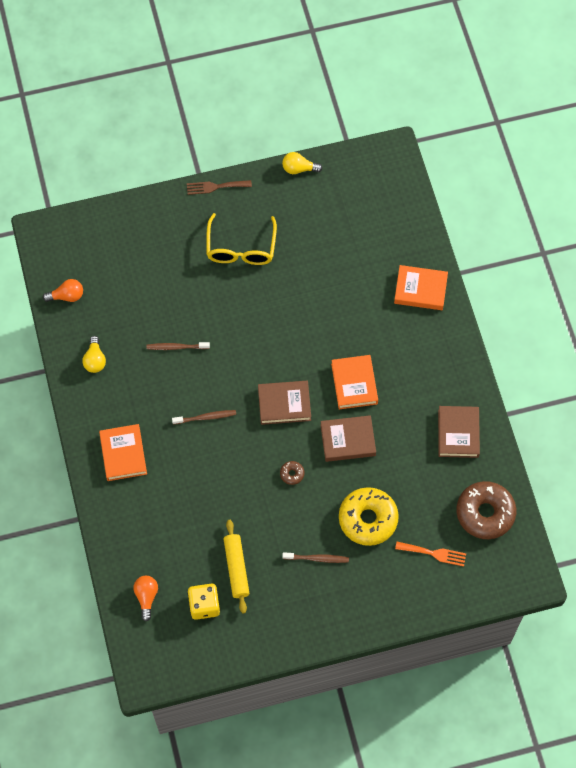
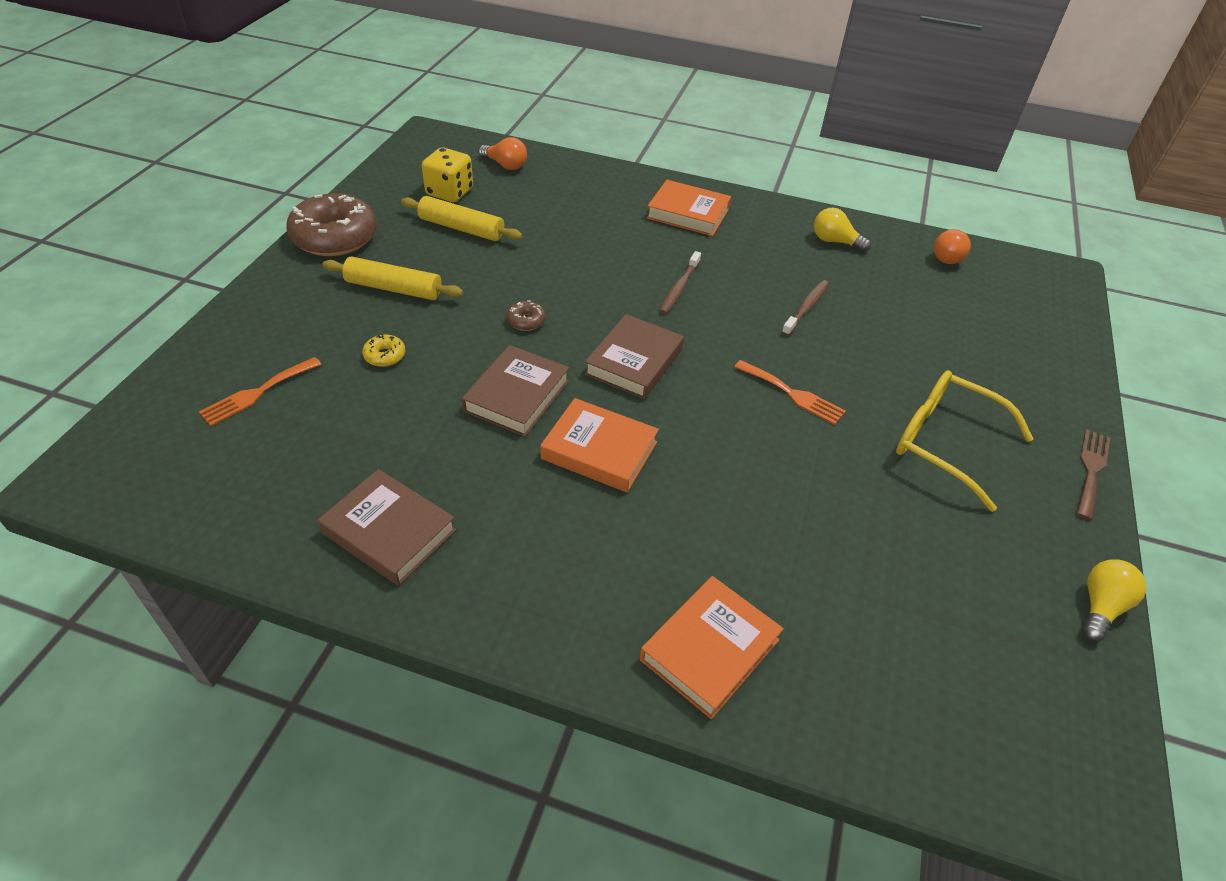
camera: 120 degrees right, 20 degrees down
brown toothbrush [282,552,349,563] -> yellow rolling pin [323,257,463,300]
yellow donut [339,487,399,546] -> yellow donut [362,334,405,367], size x0.42
brown donut [456,481,516,539] -> brown donut moved to [286,193,377,256]
none -> orange fork [734,360,846,425]

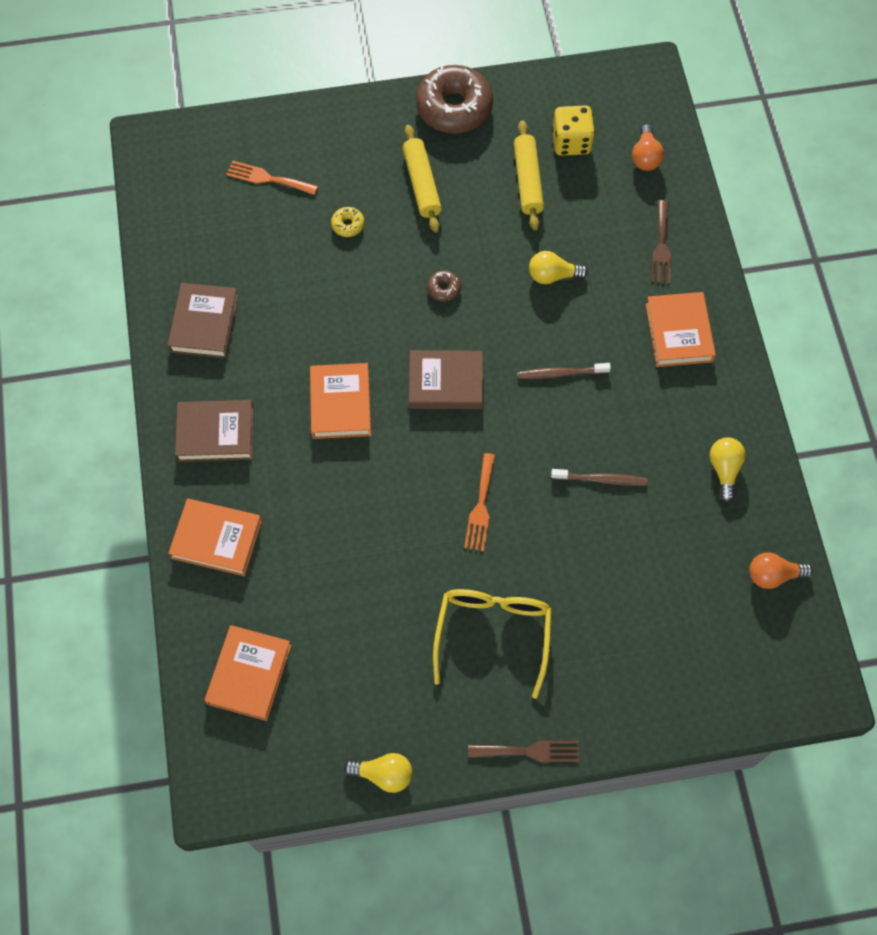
camera: 65 degrees right, 20 degrees up
brown book [462,345,569,437] -> brown book moved to [175,400,254,462]
none -> orange book [205,625,291,721]
none -> yellow light bulb [529,251,588,284]
none -> brown fork [652,200,671,284]

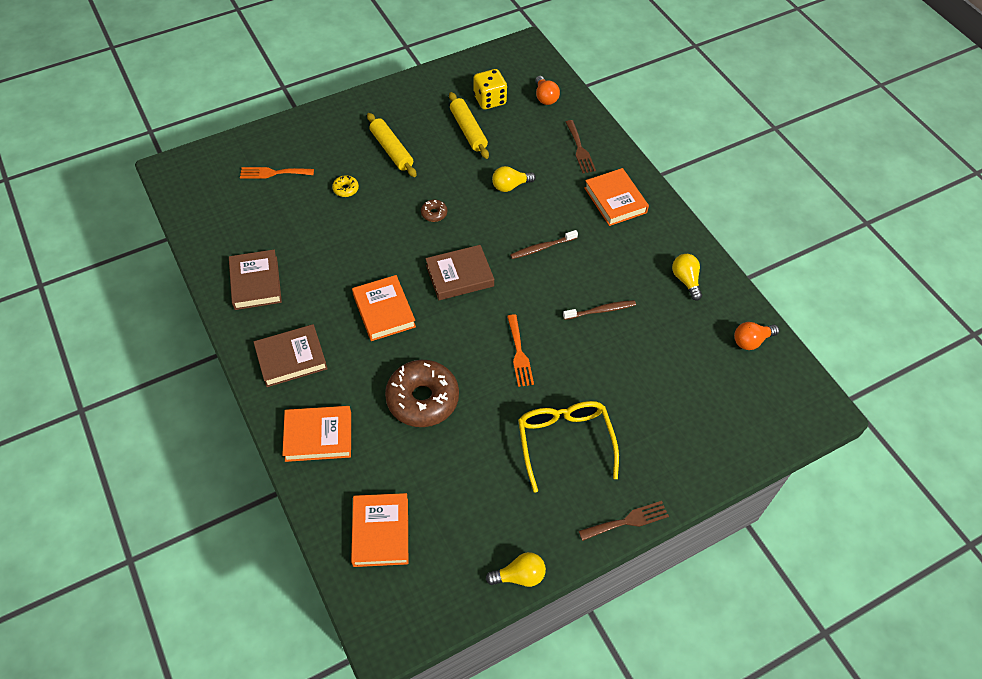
camera: 20 degrees left, 10 degrees down
brown donut [416,65,493,134] -> brown donut moved to [385,360,459,427]

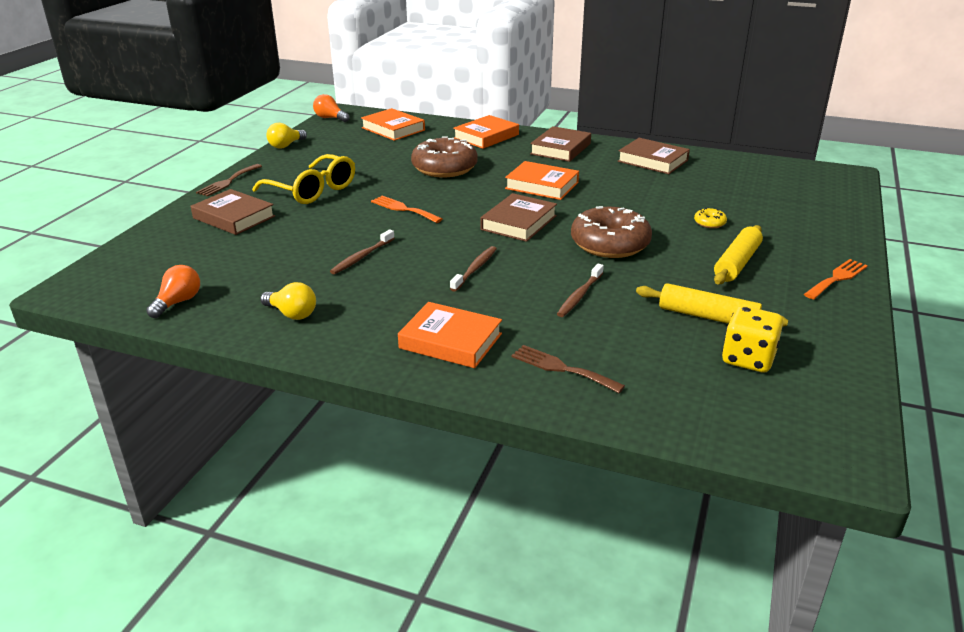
camera: 140 degrees right, 25 degrees down
orange fork [240,167,314,179] -> orange fork moved to [804,259,868,299]
yellow rolling pin [367,113,417,177] -> yellow rolling pin turned 75 degrees counterclockwise [714,225,763,285]
brown donut [421,200,447,222] -> brown donut [571,206,652,258], size x2.40
yellow light bulb [492,166,536,192] -> brown toothbrush [557,264,604,317]
orange light bulb [535,76,560,105] -> orange light bulb moved to [313,94,350,122]
none -> brown book [191,189,275,235]

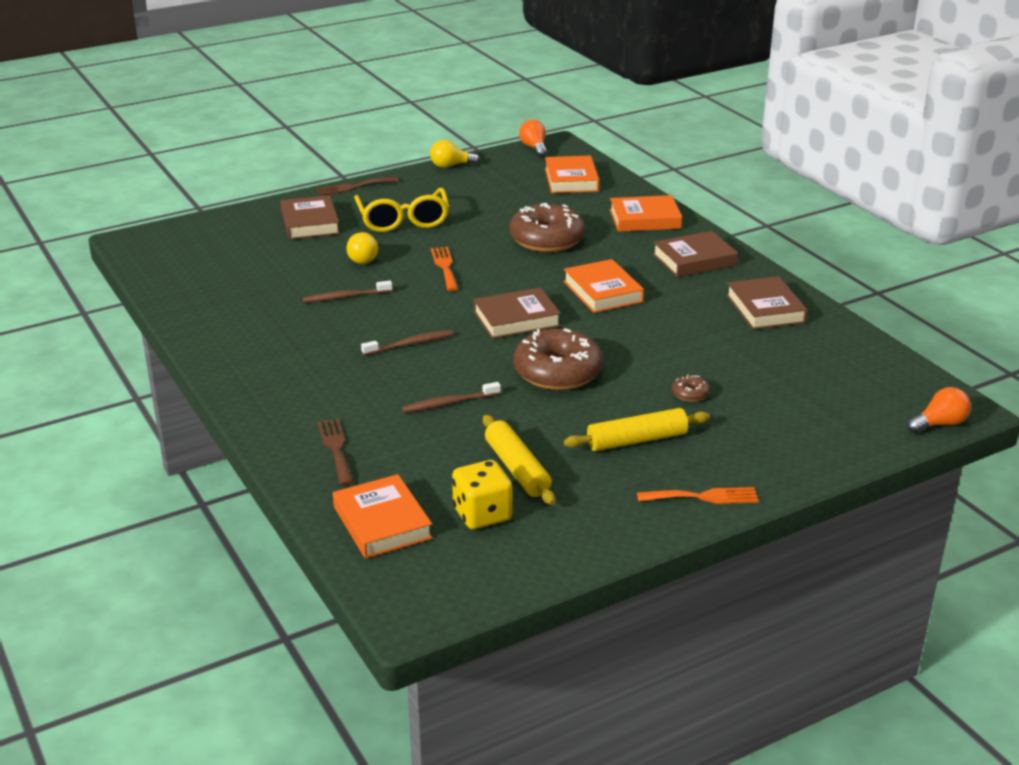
camera: 40 degrees right, 0 degrees up
orange light bulb [146,265,200,318] -> orange light bulb moved to [907,387,971,433]
yellow light bulb [260,282,316,320] -> yellow light bulb moved to [347,232,378,264]
orange book [398,302,502,368] -> orange book moved to [333,474,433,558]
yellow donut [694,207,727,228] -> brown donut [672,374,710,402]

